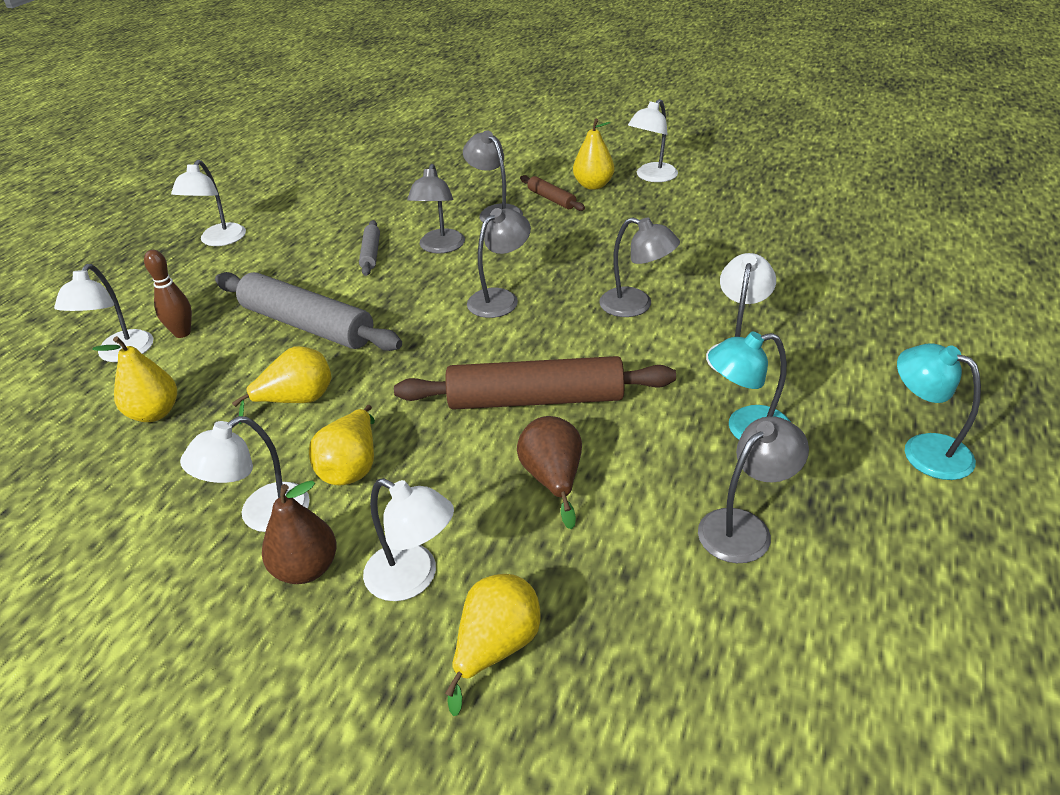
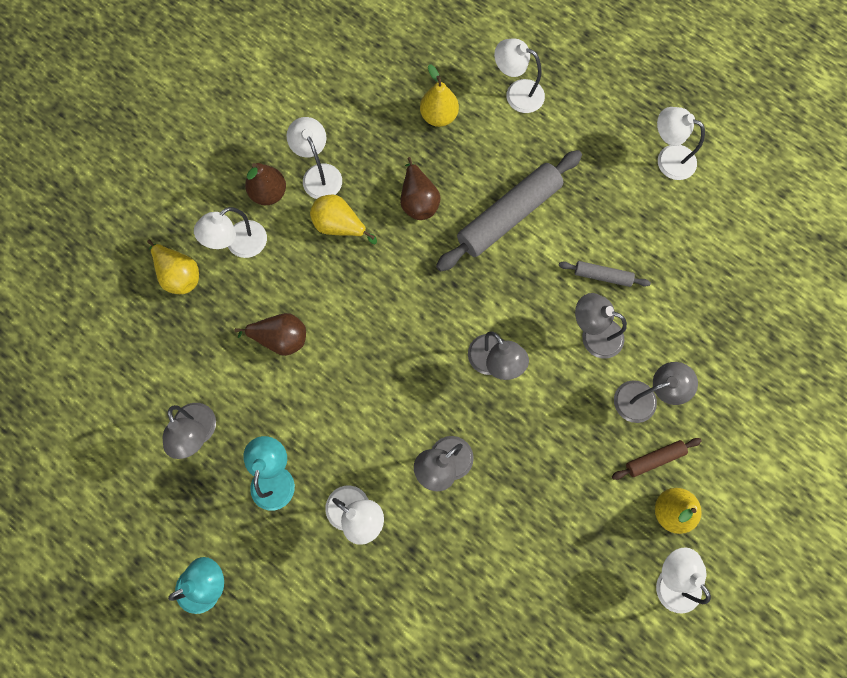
camera: 105 degrees right, 35 degrees up
brown bowling pin [144,250,192,338] -> none
yellow pear [232,346,331,424] -> brown pear [400,157,441,220]
brown rolling pin [394,356,676,410] -> none

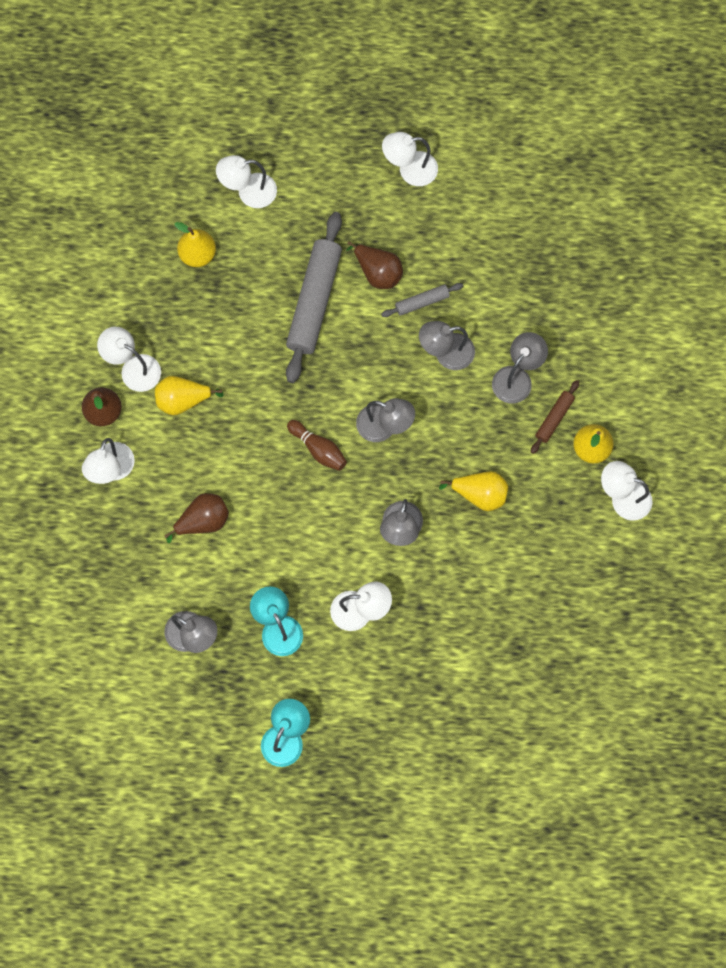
camera: 35 degrees left, 0 degrees up
yellow pear [147,240,199,294] -> yellow pear moved to [439,471,508,511]
brown pear [400,157,441,220] -> brown pear moved to [346,241,403,289]
none -> brown bowling pin [287,420,347,471]

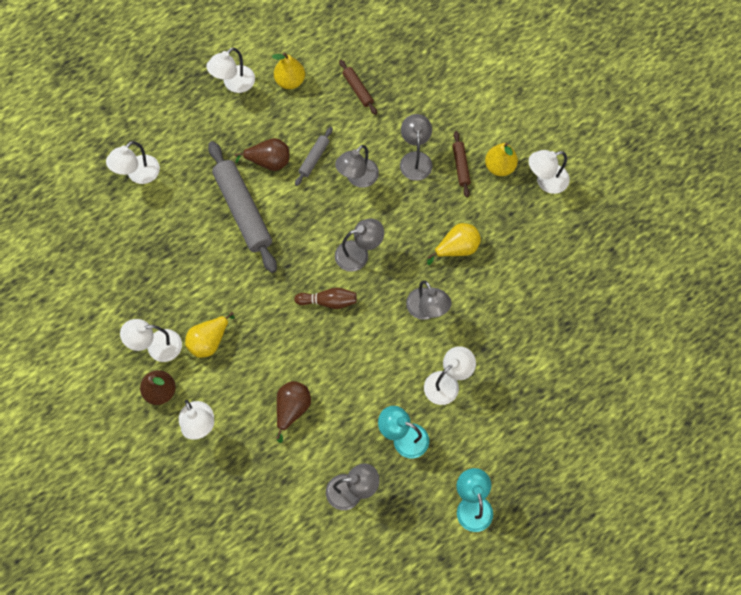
camera: 40 degrees left, 5 degrees down
yellow pear [174,222,216,267] -> yellow pear moved to [272,52,305,89]
none -> brown rolling pin [339,60,377,115]

